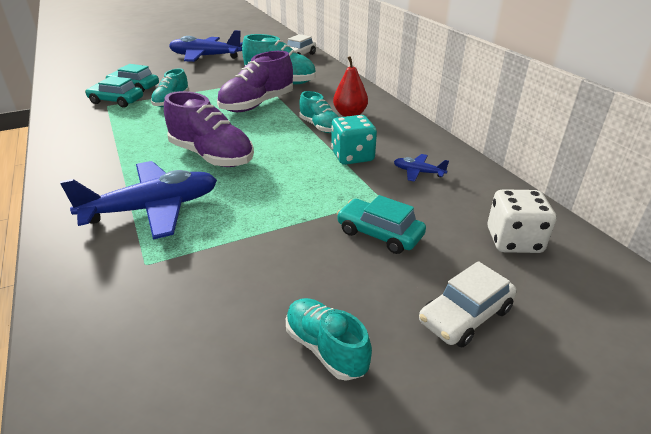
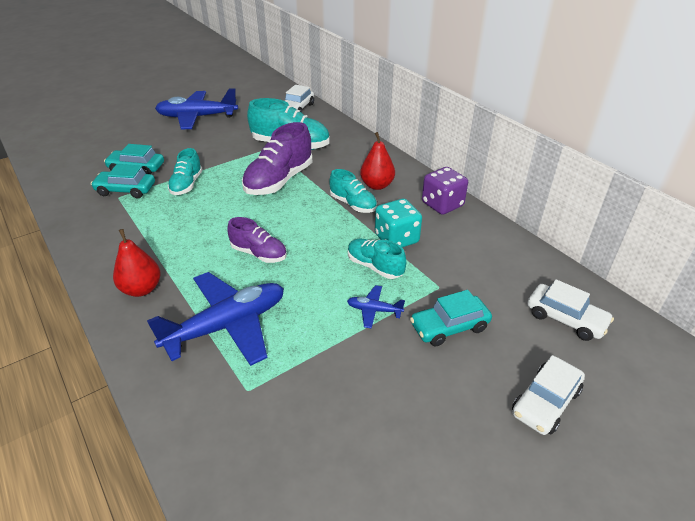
camera: 10 degrees left, 5 degrees up
purple shoe [164,91,254,167] -> purple shoe [227,217,287,263], size x0.60
turquoise shoe [286,298,372,381] -> turquoise shoe moved to [348,238,406,279]
turquoise car [337,195,426,254] -> turquoise car turned 45 degrees counterclockwise [410,290,492,346]
blue plane [394,154,449,182] -> blue plane moved to [347,285,405,329]
white dice [487,189,556,253] -> white car [527,279,614,341]
none -> red pear [113,229,161,297]
none -> purple dice [422,167,468,215]

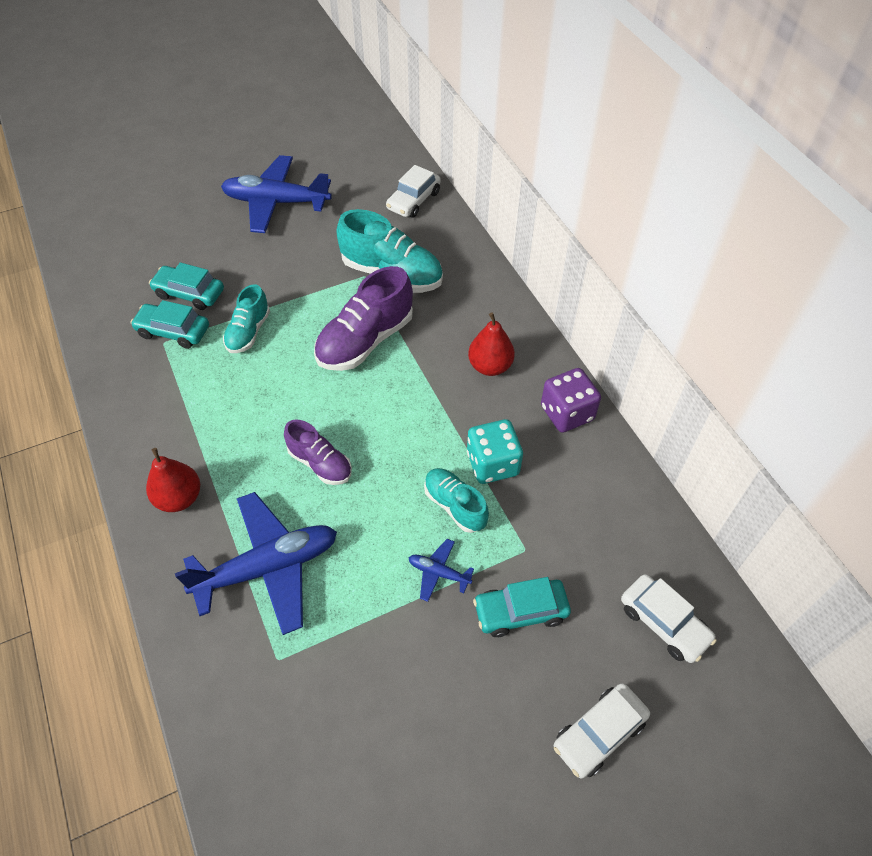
camera: 10 degrees right, 15 degrees up
turquoise shoe [329,169,377,213] -> none

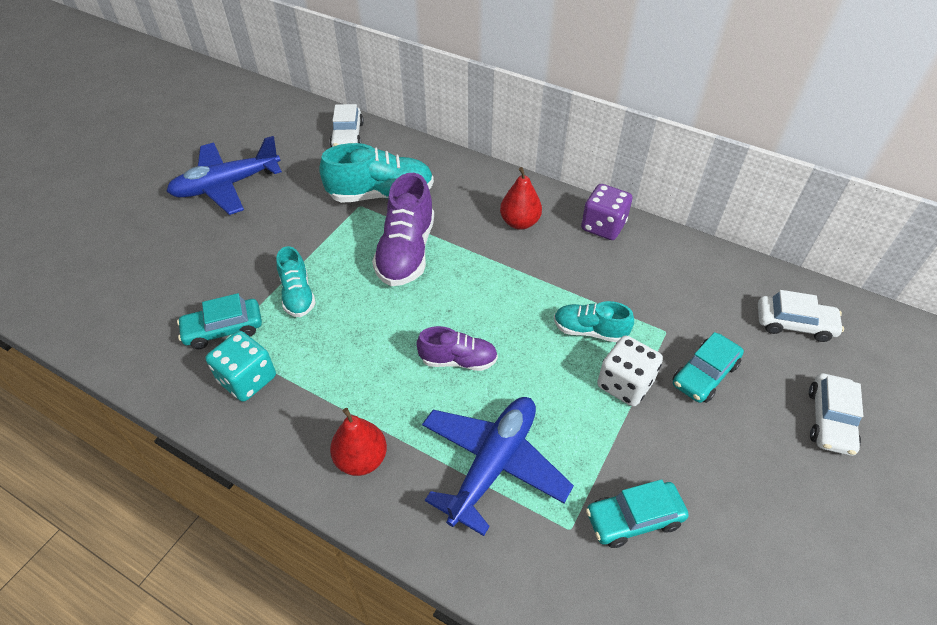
camera: 35 degrees left, 5 degrees down
turquoise car [149,262,224,310] -> turquoise car moved to [586,479,689,548]
blue plane [409,539,474,602] -> white dice [597,335,663,406]
turquoise dice [467,419,523,484] -> turquoise dice moved to [206,331,276,402]

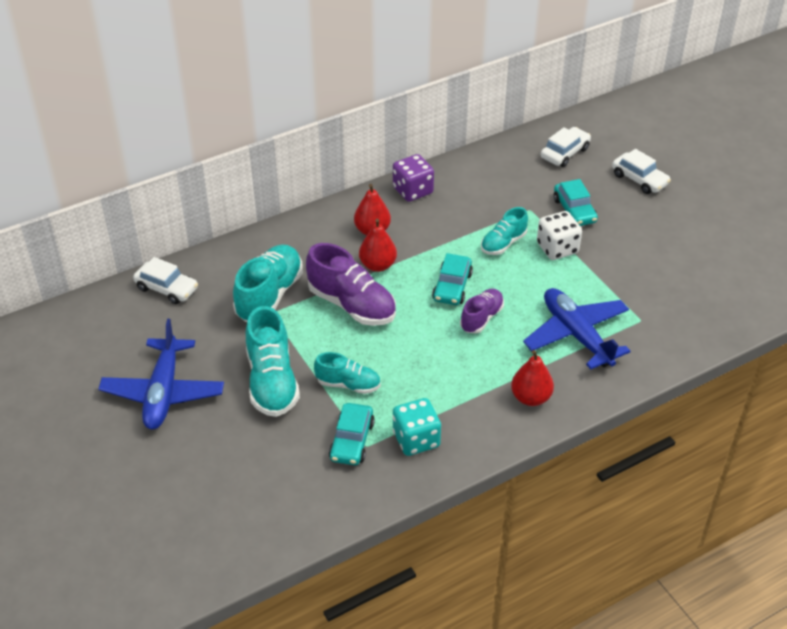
camera: 60 degrees left, 5 degrees down
turquoise car [586,479,689,548] -> turquoise car moved to [432,253,473,305]
none -> turquoise shoe [246,306,300,417]
none -> red pear [359,219,397,272]

